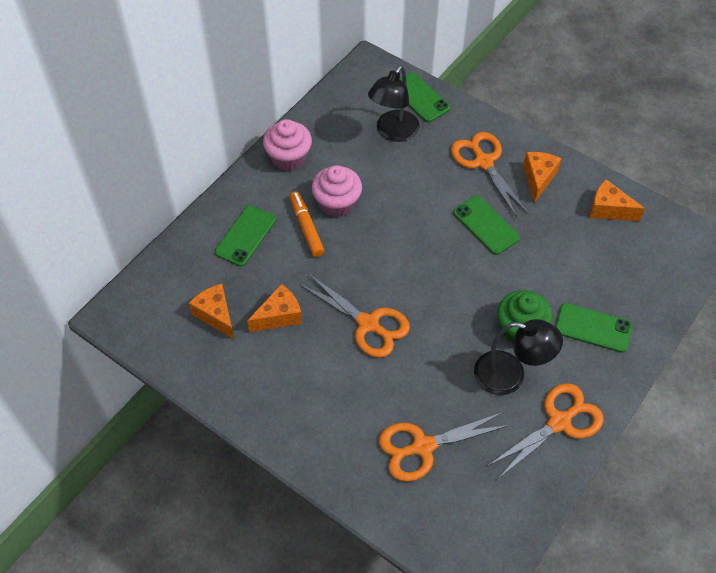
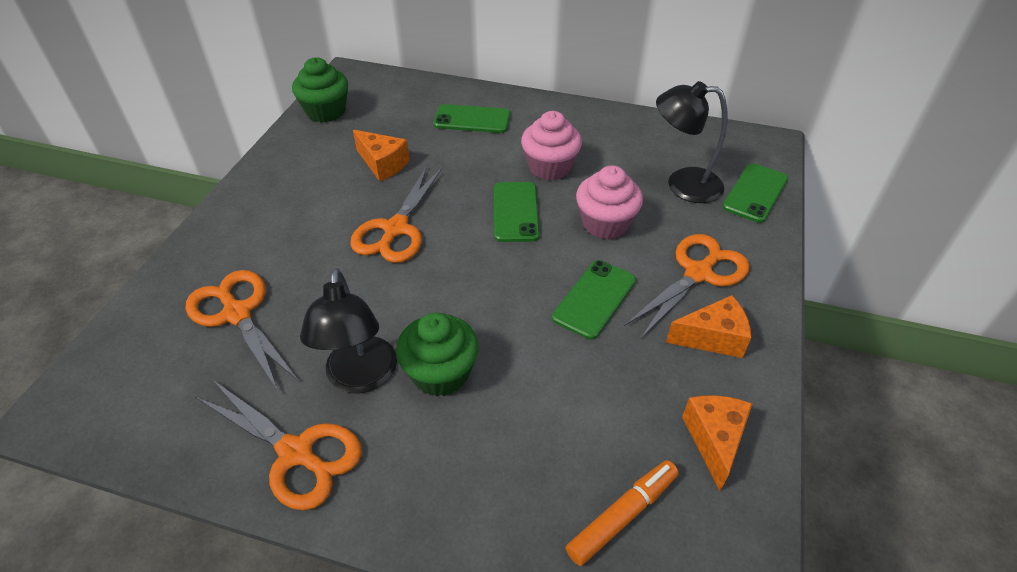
camera: 70 degrees right, 10 degrees down
orange cheese [189,284,235,340] -> none
pink cupcake [263,119,312,171] -> pink cupcake moved to [576,165,643,240]
orange marker [290,191,325,257] -> orange marker moved to [566,460,679,566]
green phone [556,303,633,353] -> green phone moved to [494,182,540,242]
none -> green cupcake [292,57,348,122]

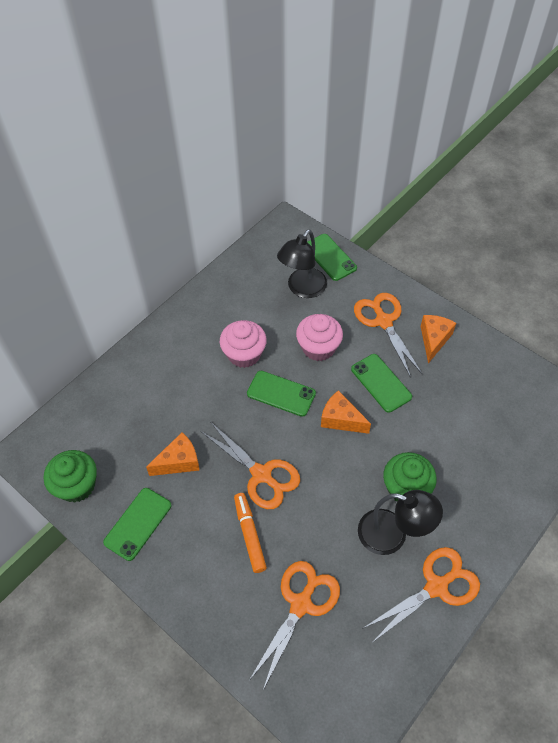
camera: 65 degrees left, 10 degrees up
orange scissors [185,270,299,391] -> orange scissors turned 135 degrees clockwise [249,561,340,690]
green phone [433,104,510,133] -> green phone moved to [103,488,172,561]
orange marker [566,460,679,566] -> orange marker moved to [234,493,267,573]
orange cheese [682,395,752,491] -> orange cheese moved to [321,390,371,434]

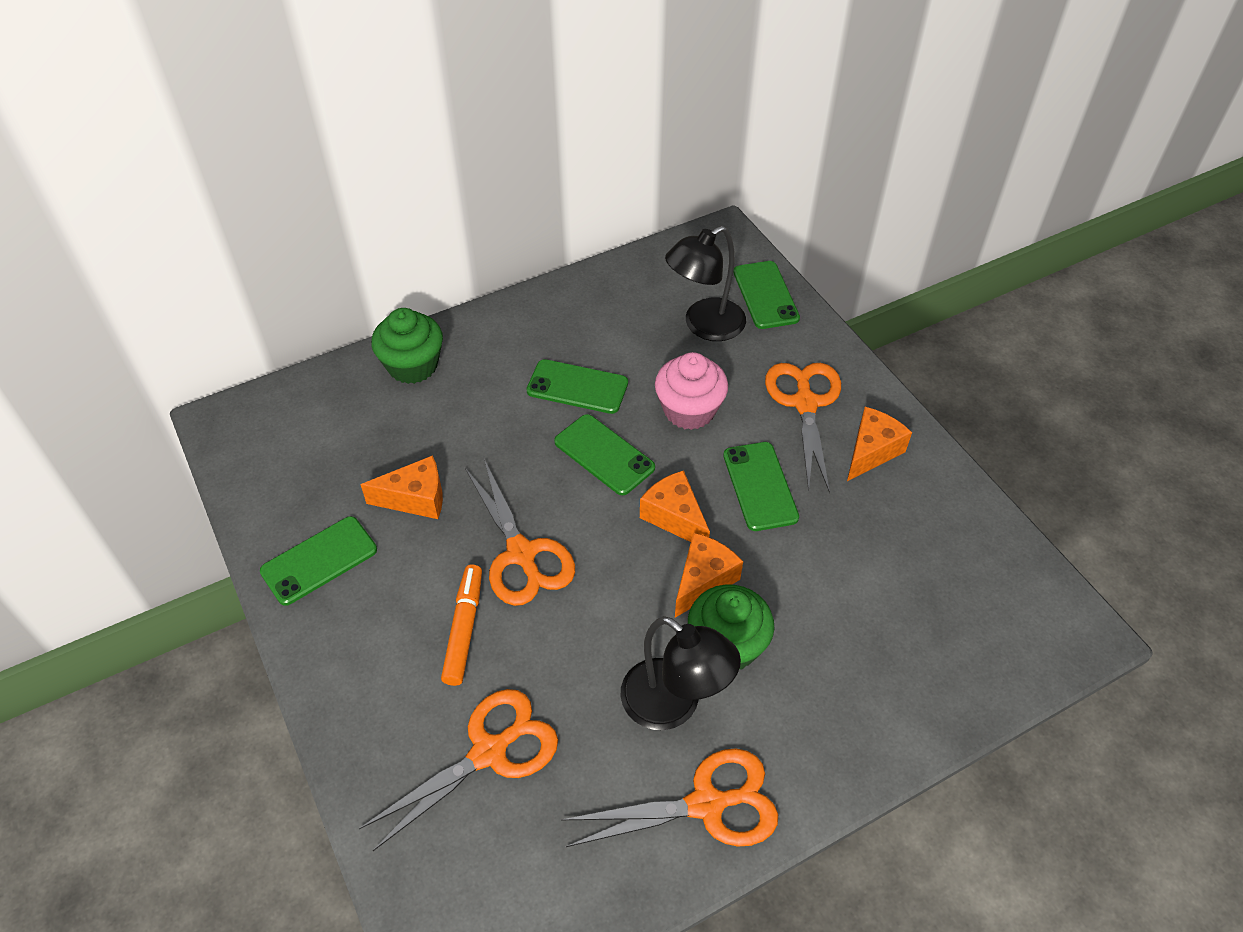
camera: 20 degrees right, 5 degrees down
green cupcake [44,450,97,503] -> green cupcake moved to [371,308,443,384]
pink cupcake [220,320,267,368] -> green phone [527,359,628,414]
none -> orange cheese [675,532,743,618]

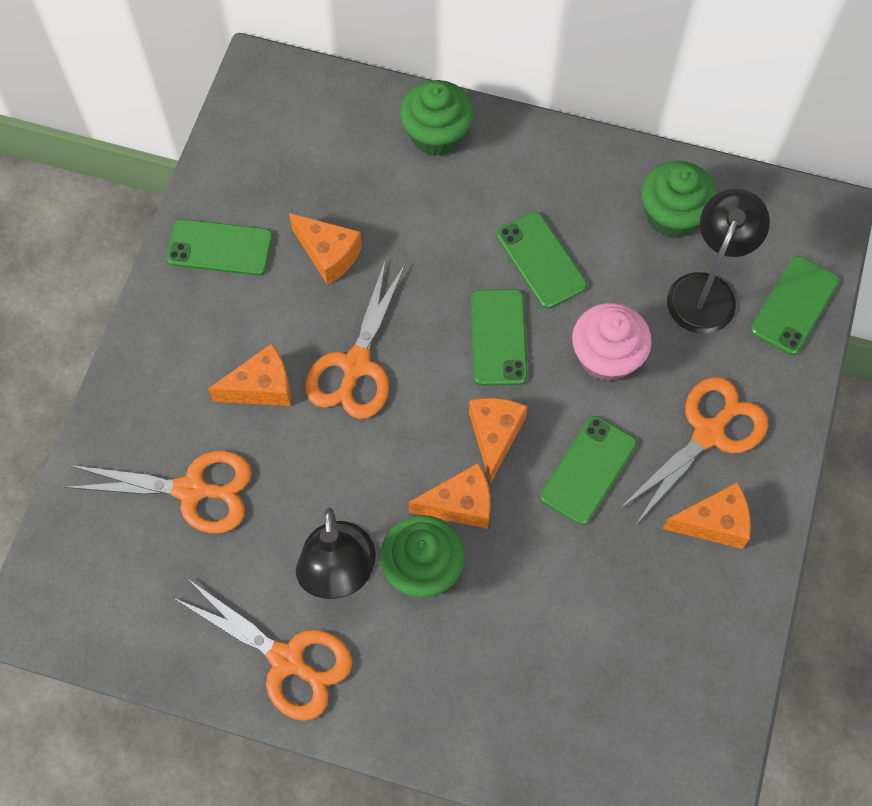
camera: 45 degrees right, 15 degrees up
orange marker [441,564,482,686] -> orange cheese [208,343,291,406]
black lamp [665,226,746,341] -> black lamp turned 105 degrees clockwise [667,189,770,334]
none -> green cupcake [641,161,717,238]

